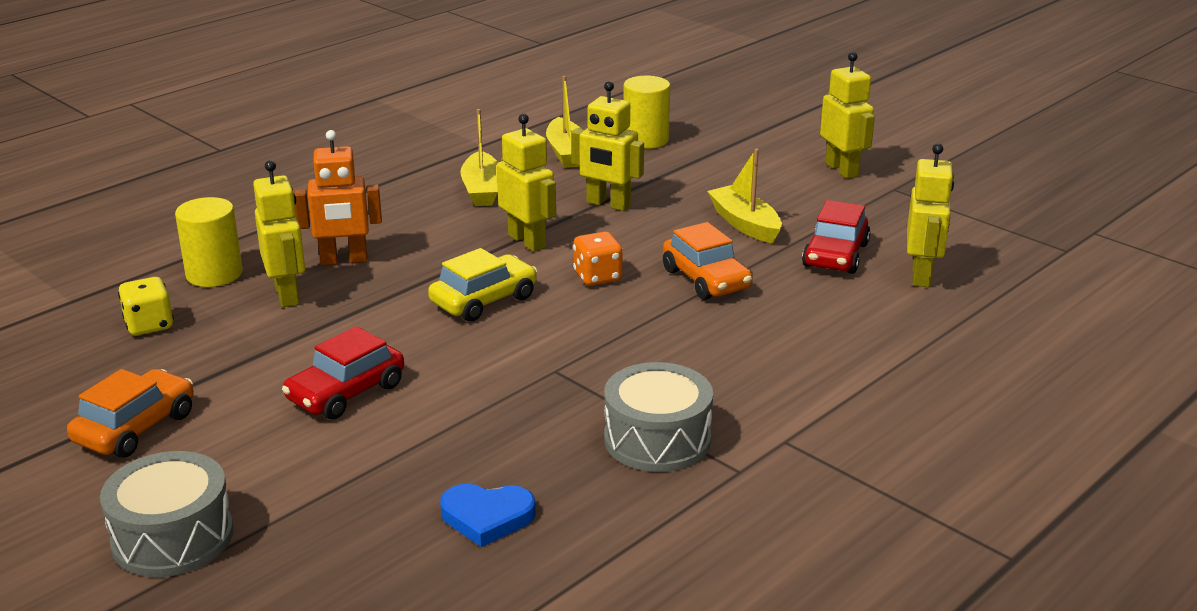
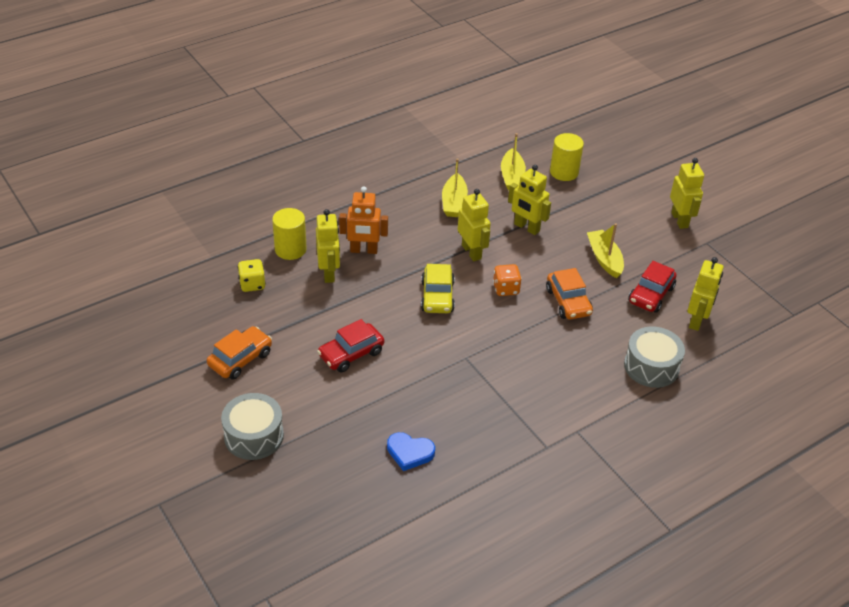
camera: 10 degrees right, 15 degrees up
yellow car [428,248,537,322] -> yellow car turned 120 degrees clockwise [421,264,455,313]
grey drum [604,362,713,472] -> grey drum moved to [624,326,685,388]

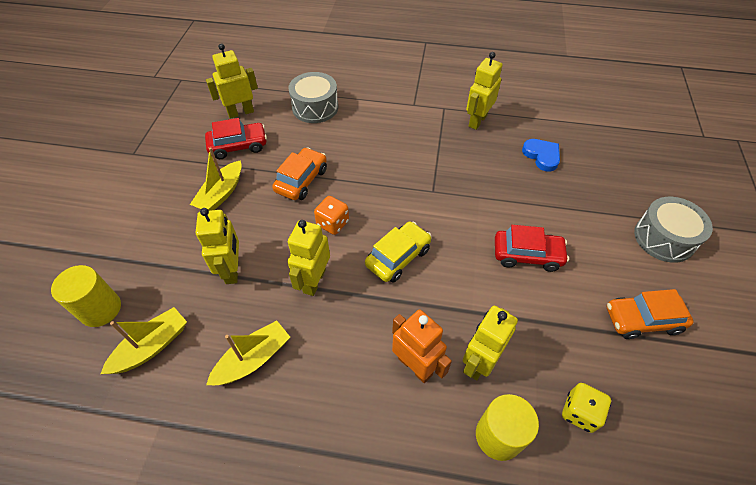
camera: 135 degrees left, 10 degrees up
yellow robot [670,158,704,229] -> yellow robot moved to [466,52,502,130]

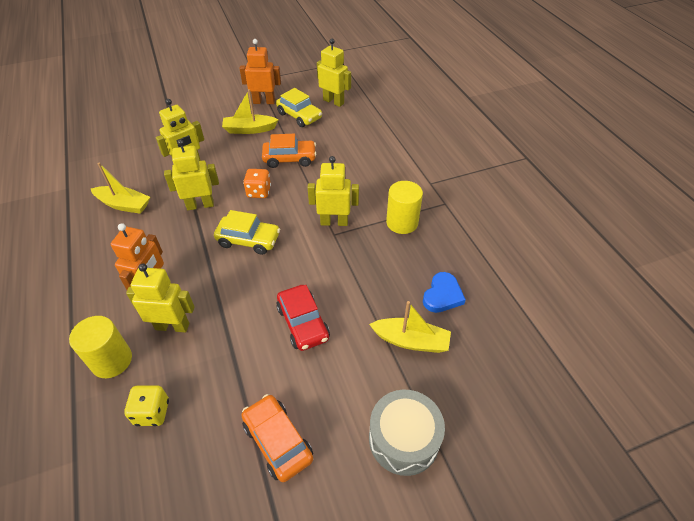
camera: 60 degrees right, 5 degrees down
yellow cylinder [51,265,121,327] -> yellow cylinder moved to [386,181,423,234]
yellow boat [101,307,187,374] -> yellow boat moved to [369,301,451,353]
red car [205,118,267,159] -> yellow car [276,88,322,127]
grey drum [288,72,338,123] -> none
yellow robot [466,52,502,130] -> yellow robot moved to [308,156,359,226]
none -> orange robot [239,39,281,104]

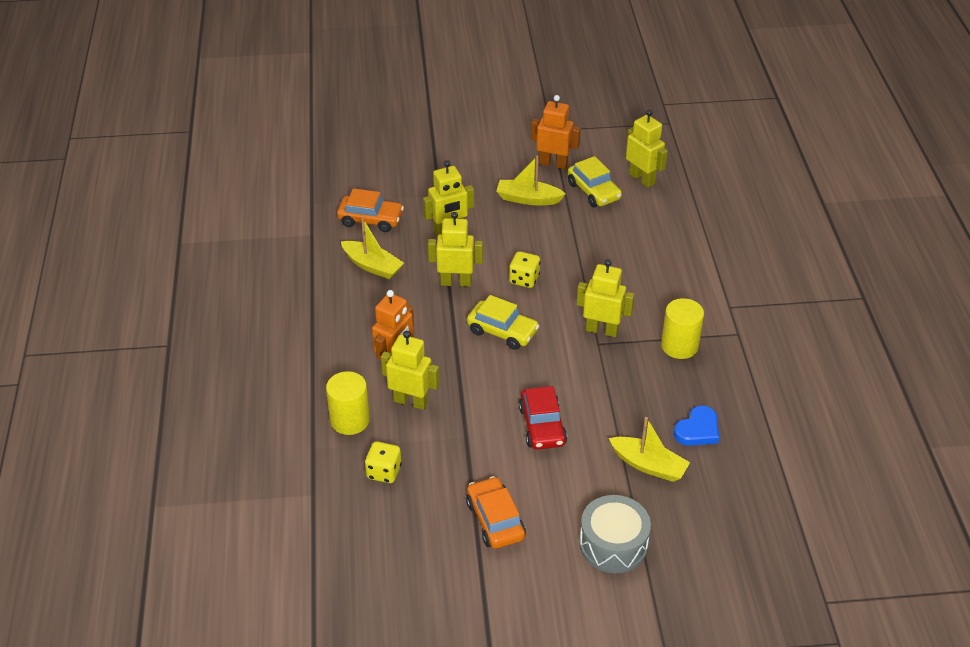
camera: 15 degrees right, 5 degrees down
orange dice [243,169,271,198] -> yellow dice [509,251,541,288]
orange car [262,134,316,168] -> orange car moved to [337,188,404,232]

